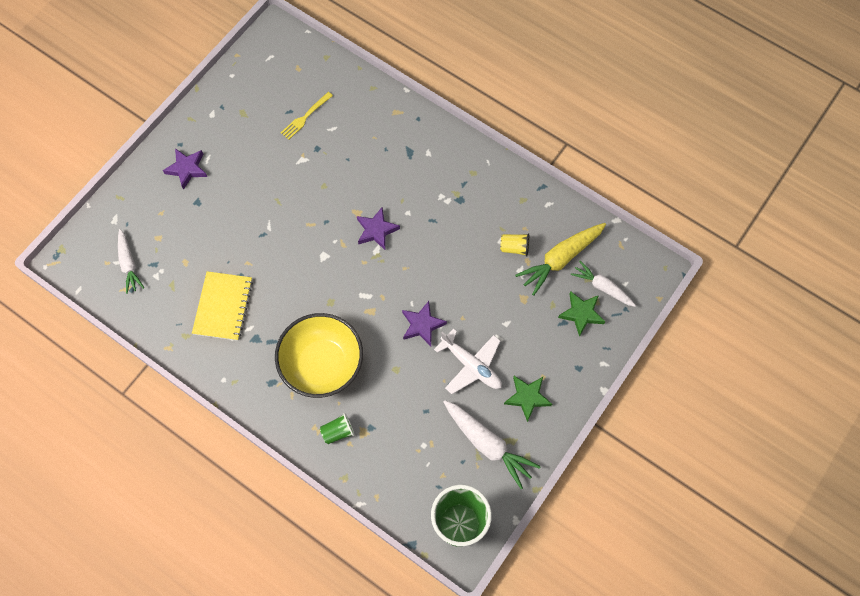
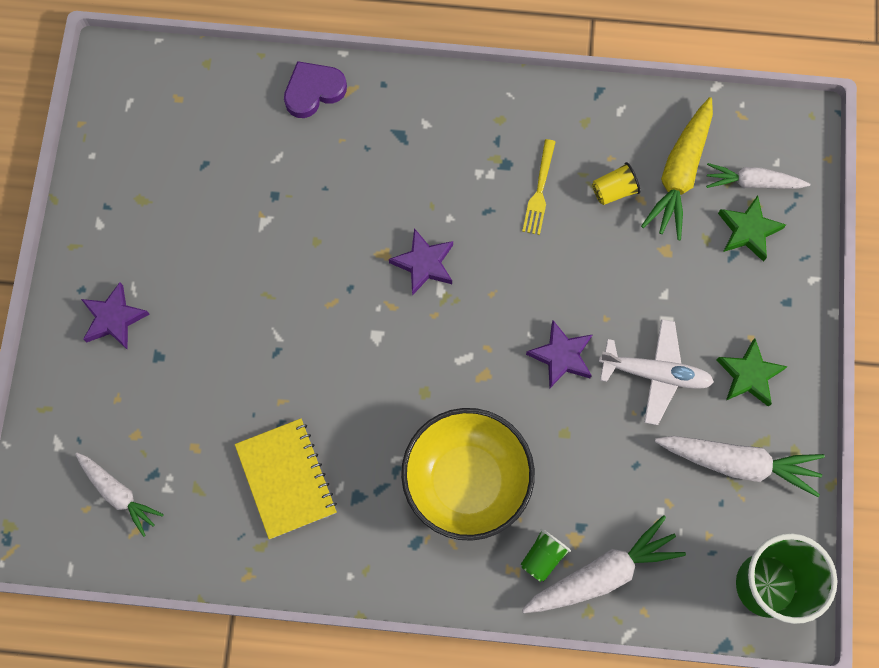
camera: 30 degrees left, 5 degrees up
yellow fork [281,92,333,140] -> yellow fork moved to [522,139,555,235]
none -> purple heart [284,61,347,118]
none -> white carrot [522,515,686,613]

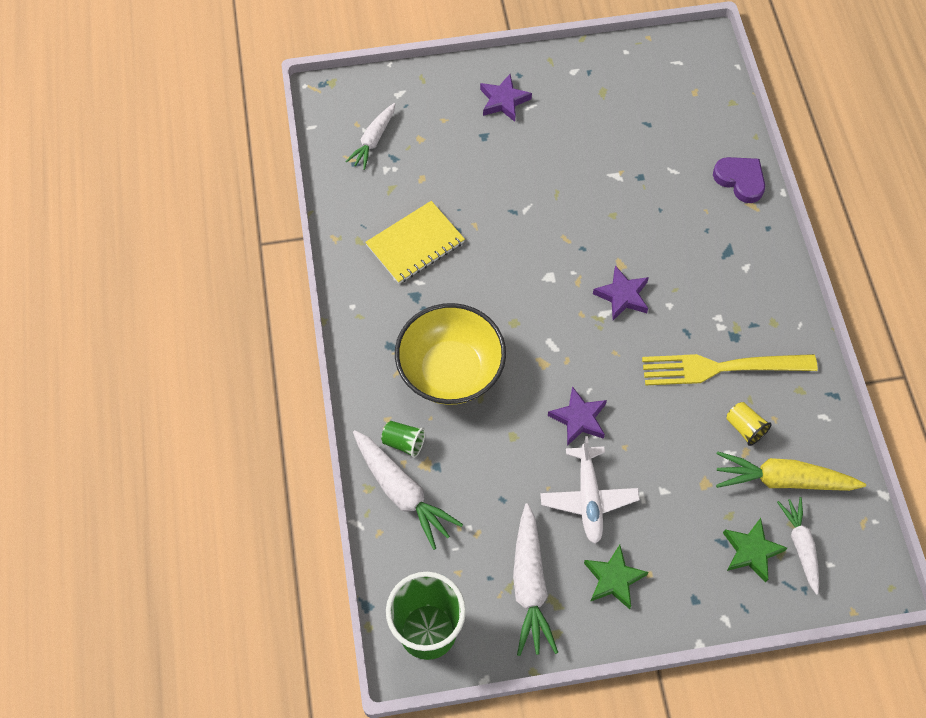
camera: 75 degrees right, 10 degrees down
yellow fork [522,139,555,235] -> yellow fork [642,354,818,386], size x1.90

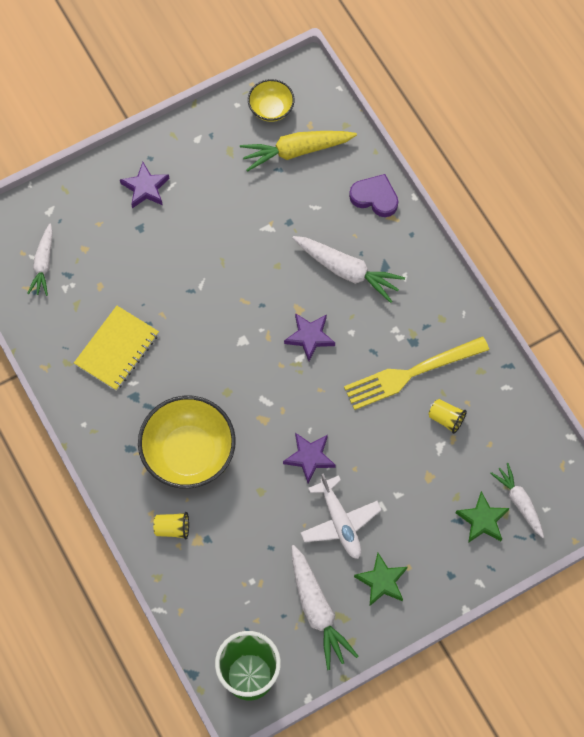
camera: 20 degrees left, 5 degrees up
white carrot [353,430,463,550] -> white carrot moved to [292,236,405,303]
green cup [381,421,425,458] -> yellow cup [153,512,189,539]
yellow carrot [716,451,866,491] -> yellow carrot moved to [240,131,357,172]
none -> yellow bowl [248,79,295,122]

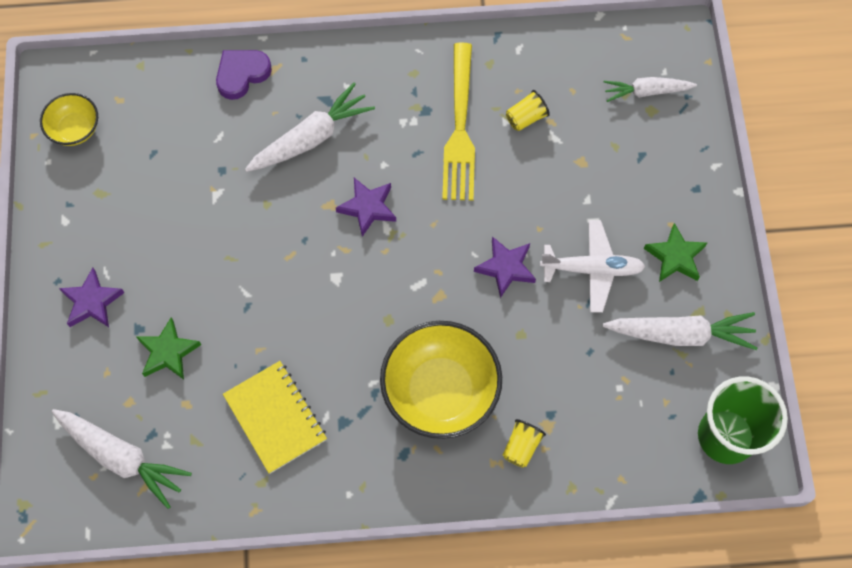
camera: 65 degrees left, 0 degrees up
white carrot [27,223,53,296] -> white carrot [51,409,192,509], size x1.52
yellow carrot [240,131,357,172] -> none
green star [456,491,509,543] -> green star moved to [137,317,201,380]

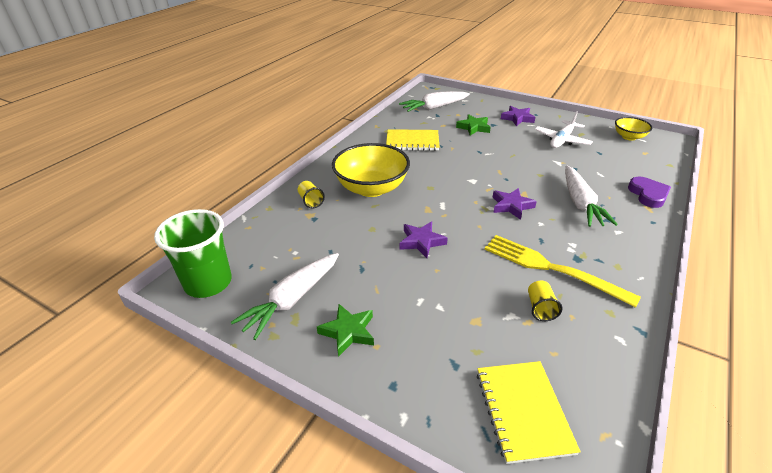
camera: 125 degrees right, 30 degrees down
white plane [540,220,646,313] -> white plane moved to [535,111,593,148]
white carrot [604,77,697,102] -> yellow notebook [477,361,581,464]

